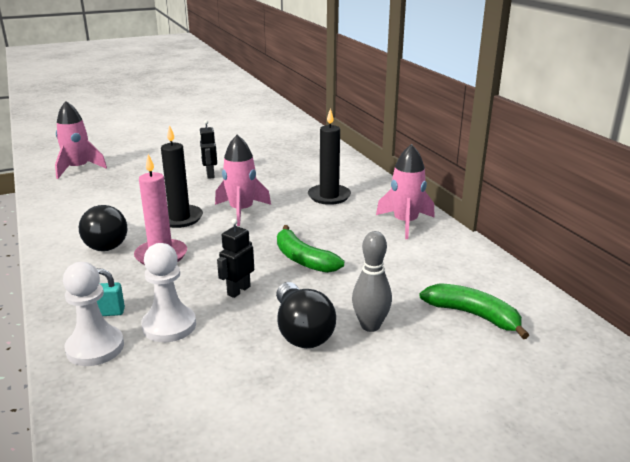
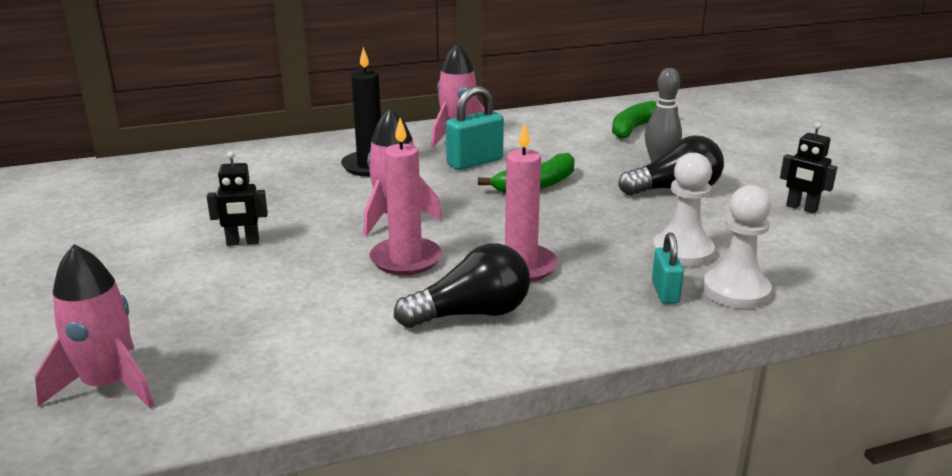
camera: 85 degrees left, 0 degrees up
black candle [161,125,203,228] -> pink candle [370,118,442,275]
black robot [217,219,254,298] -> black robot moved to [780,122,837,214]
none -> turquoise padlock [446,86,504,170]

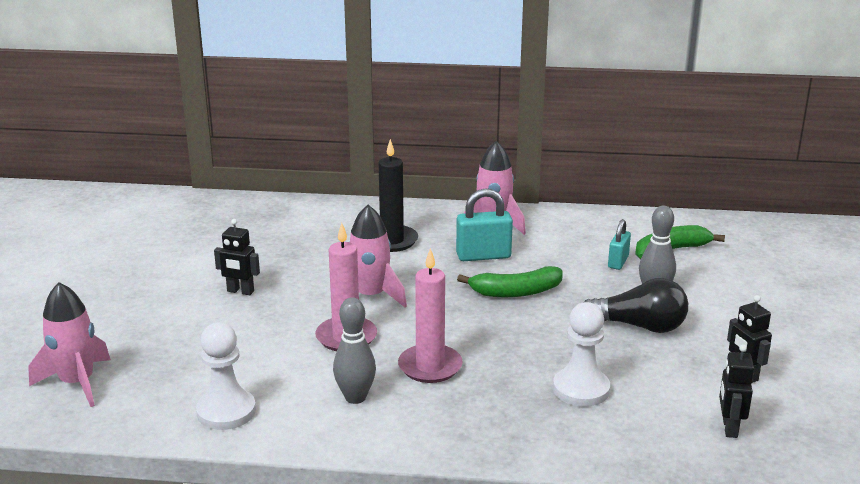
camera: 25 degrees right, 0 degrees up
black light bulb [394,243,530,328] -> grey bowling pin [333,297,376,404]
turquoise padlock [652,232,684,304] -> turquoise padlock moved to [608,219,631,270]
white pawn [703,185,772,309] -> white pawn moved to [196,323,256,430]
none -> black robot [719,344,754,438]

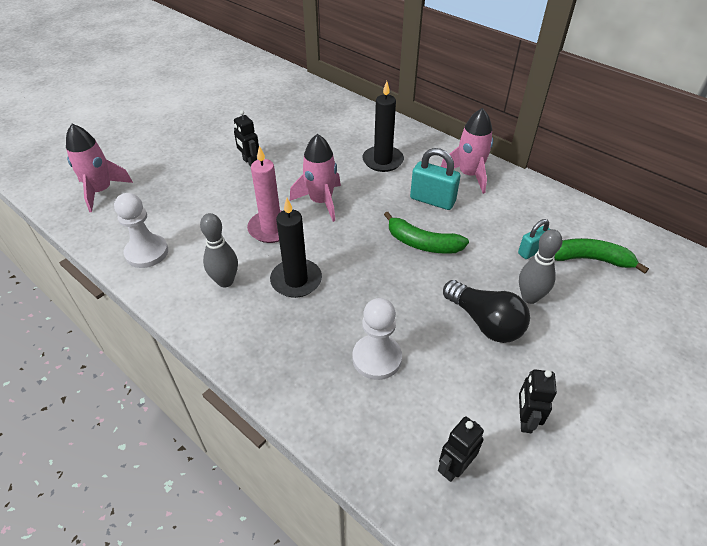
camera: 35 degrees right, 20 degrees up
pink candle [398,248,463,383] -> black candle [270,198,322,298]

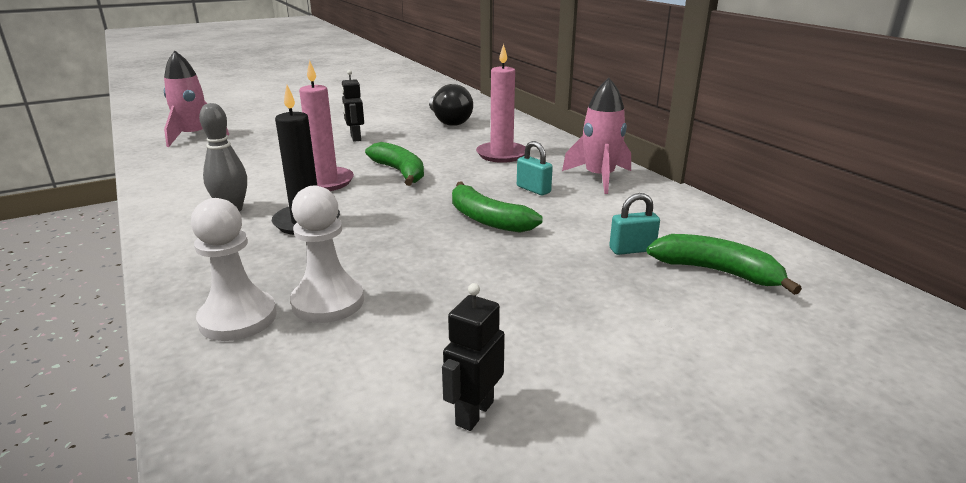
camera: 20 degrees right, 20 degrees down
white pawn [114,193,168,268] -> white pawn moved to [191,198,277,341]
pink rocket [290,134,341,222] -> green banana [365,142,424,186]
black candle [362,81,404,172] -> pink candle [476,44,525,163]
turquoise padlock [410,148,460,210] -> turquoise padlock [517,141,553,195], size x0.62
black robot [438,417,484,482] -> none
black light bulb [443,280,530,343] -> black light bulb moved to [429,84,473,126]
grey bowling pin [519,229,562,304] -> none

